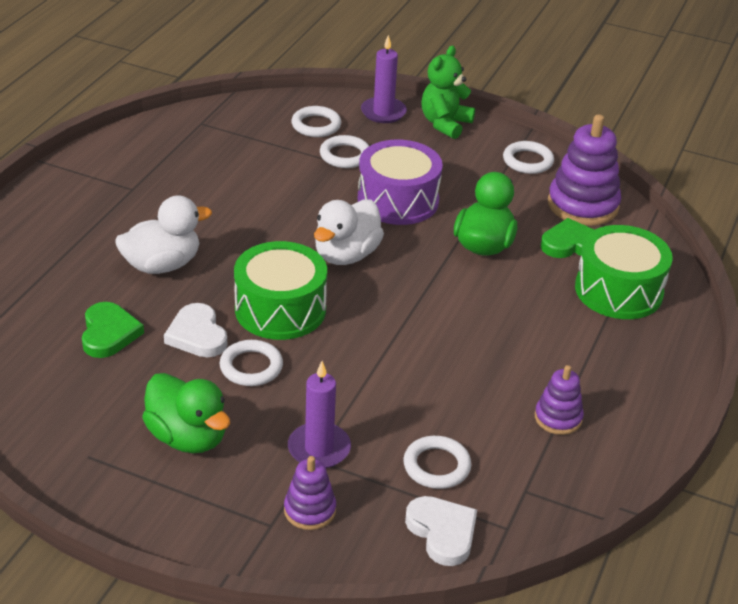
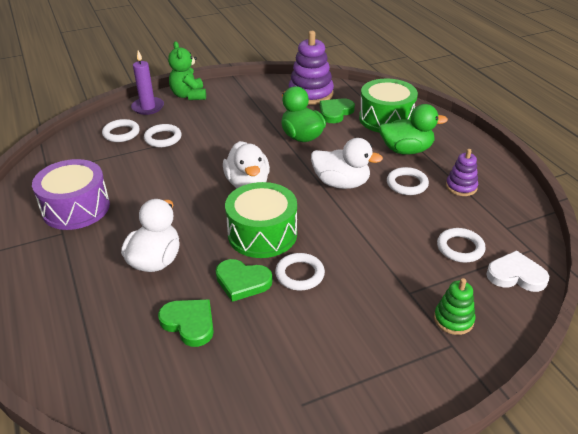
camera: 45 degrees left, 0 degrees up
green duck [142,373,230,453] -> green duck moved to [379,104,448,155]
white heart [164,303,227,357] -> green heart [216,259,273,302]
purple stacking toy [284,456,336,530] -> green stacking toy [434,278,475,335]
purple candle [288,361,351,468] -> none
purple drum [358,140,443,225] -> purple drum moved to [32,159,110,230]
white ring [503,141,554,174] -> white ring moved to [387,167,429,195]
none -> white duck [311,138,383,189]

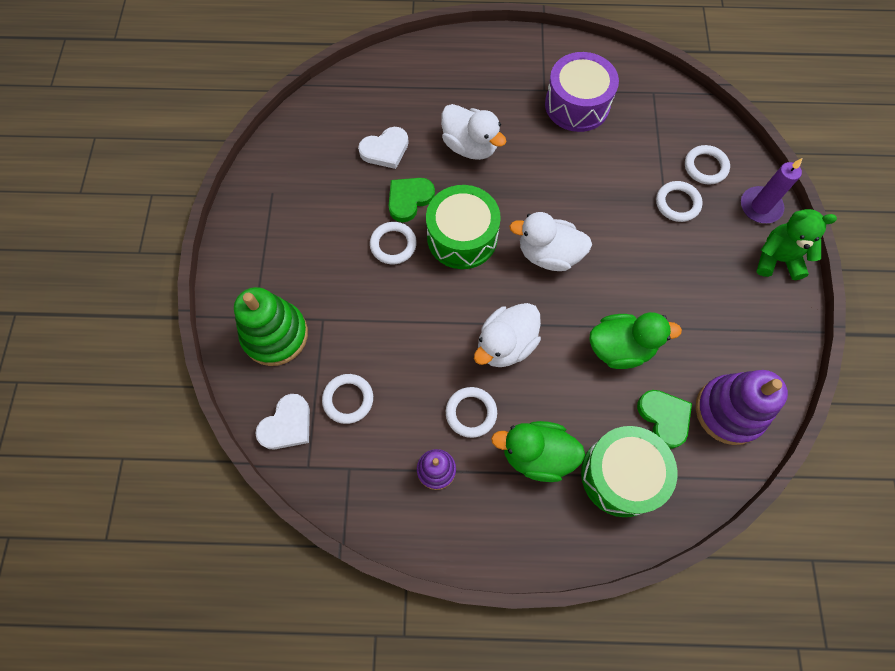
camera: 115 degrees right, 30 degrees up
green heart [158,299,214,347] -> white heart [358,127,409,169]
green duck [379,104,448,155] -> green duck turned 75 degrees clockwise [491,421,585,482]
green stacking toy [434,278,475,335] -> green stacking toy [234,287,308,366], size x1.82

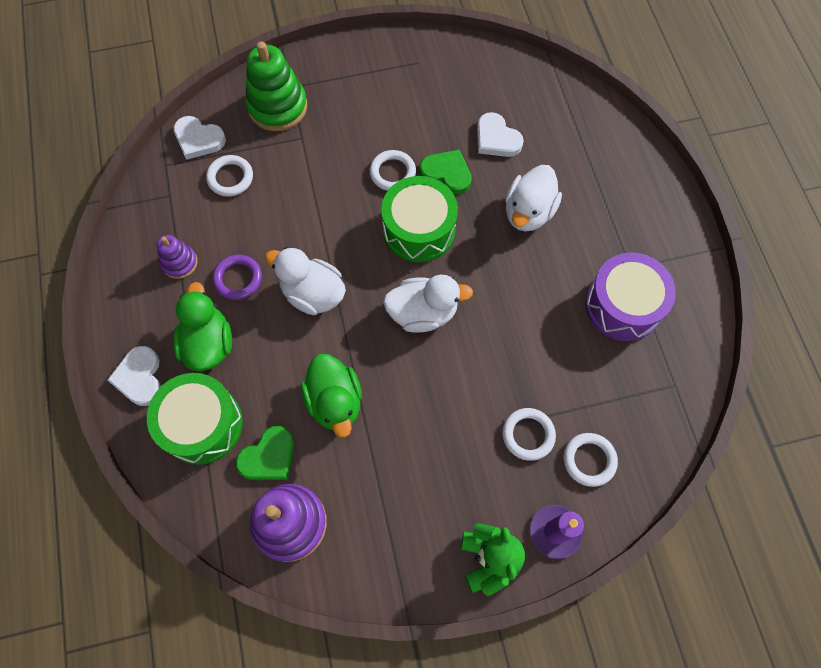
camera: 75 degrees right, 0 degrees up
white ring [446,387,497,438] -> purple ring [212,254,262,300]
white duck [509,212,592,271] -> white duck turned 90 degrees clockwise [383,275,473,333]
none -> white heart [107,346,161,406]

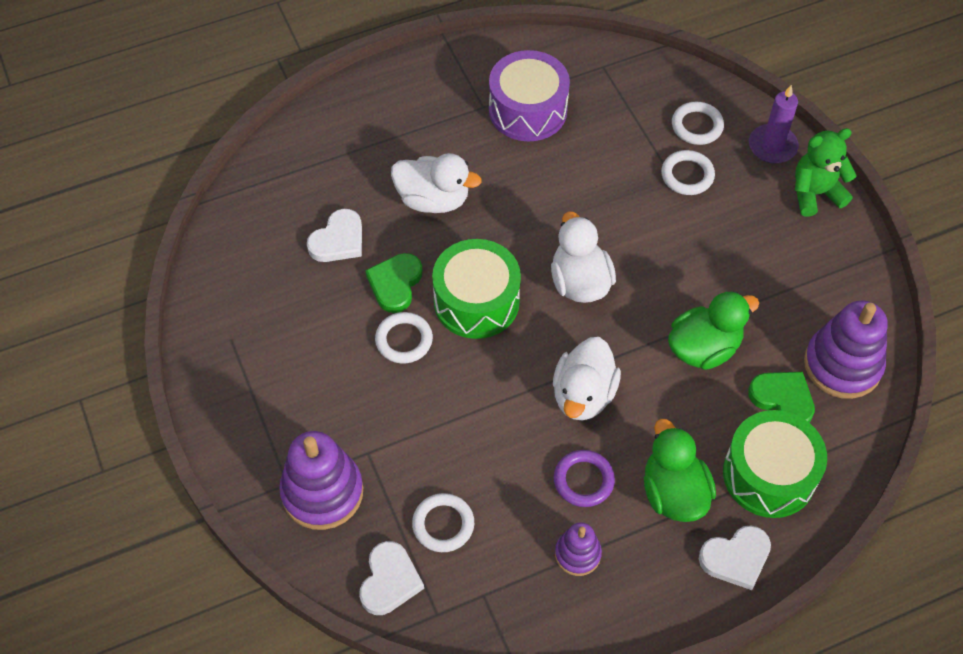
camera: 100 degrees left, 10 degrees down
green duck [173,282,232,371] -> green duck turned 90 degrees clockwise [644,419,716,522]
green stacking toy [245,41,307,131] -> purple stacking toy [279,431,363,530]

